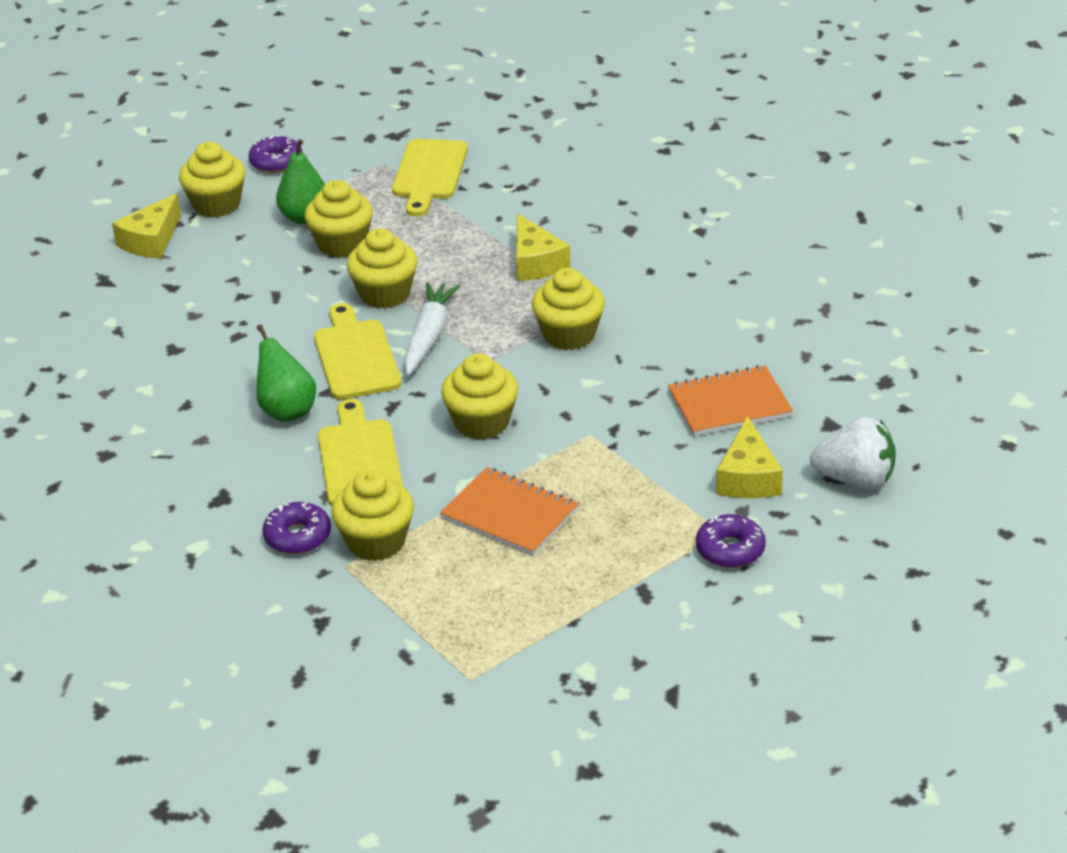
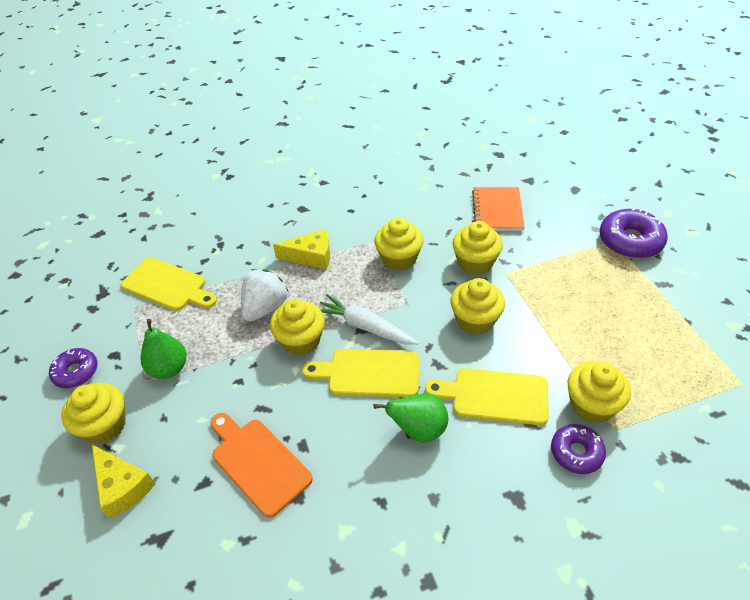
camera: 70 degrees left, 10 degrees up
yellow cupcake [304,180,373,258] -> yellow cupcake moved to [452,221,503,275]
orange notebook [440,467,578,556] -> none
purple donut [696,514,766,568] -> purple donut [599,207,668,259], size x1.59
yellow cheese [716,416,783,498] -> none
white strawberry [810,417,896,489] -> white strawberry moved to [241,269,289,322]
none -> orange cutting board [210,413,313,518]

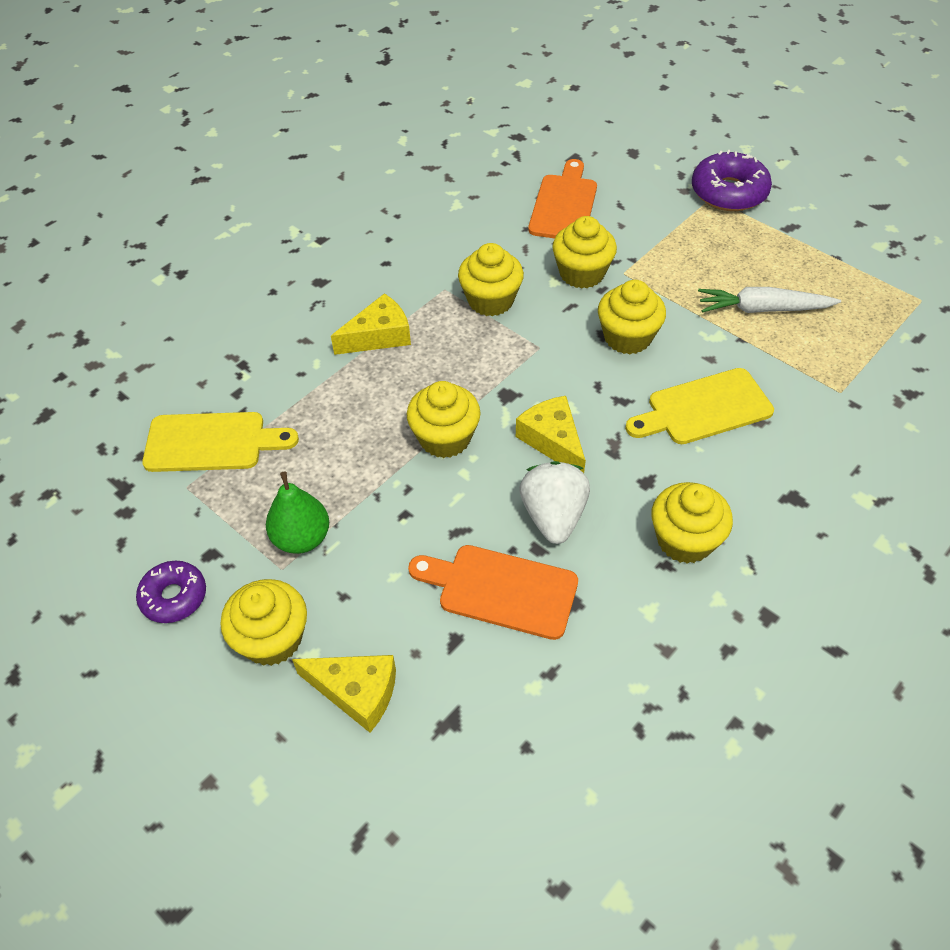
camera: 30 degrees left, 5 degrees up
white strawberry [241,269,289,322] -> white strawberry moved to [519,461,590,544]
yellow cutting board [302,349,419,397] -> yellow cheese [516,396,586,473]
white carrot [320,294,419,345] -> white carrot moved to [698,287,841,313]
green pear [374,393,448,443] -> none
orange notebook [472,187,525,231] -> orange cutting board [528,159,597,238]
purple donut [551,424,606,474] -> none
yellow cupcake [568,361,631,423] -> yellow cupcake moved to [651,482,733,564]

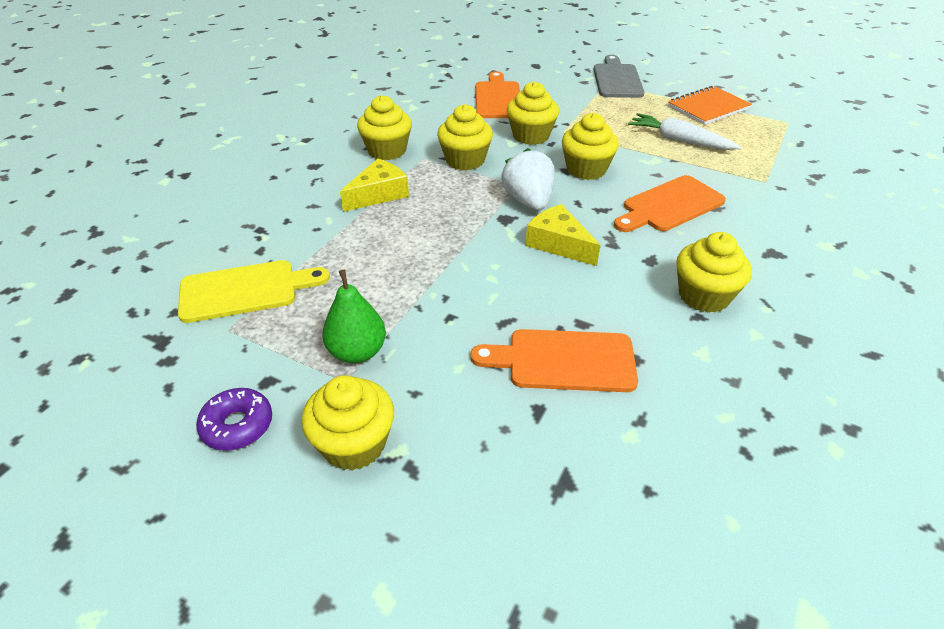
camera: 15 degrees left, 10 degrees down
yellow cheese [292,655,396,733] -> none
yellow cupcake [407,381,481,458] -> yellow cupcake moved to [357,95,412,160]
white strawberry [519,461,590,544] -> white strawberry moved to [501,148,555,210]
yellow cutting board [625,368,774,444] -> orange cutting board [614,175,726,232]
purple donut [692,150,772,211] -> grey cutting board [593,55,644,98]
white carrot [698,287,841,313] -> white carrot turned 45 degrees clockwise [628,113,741,150]
none -> orange notebook [668,86,752,125]

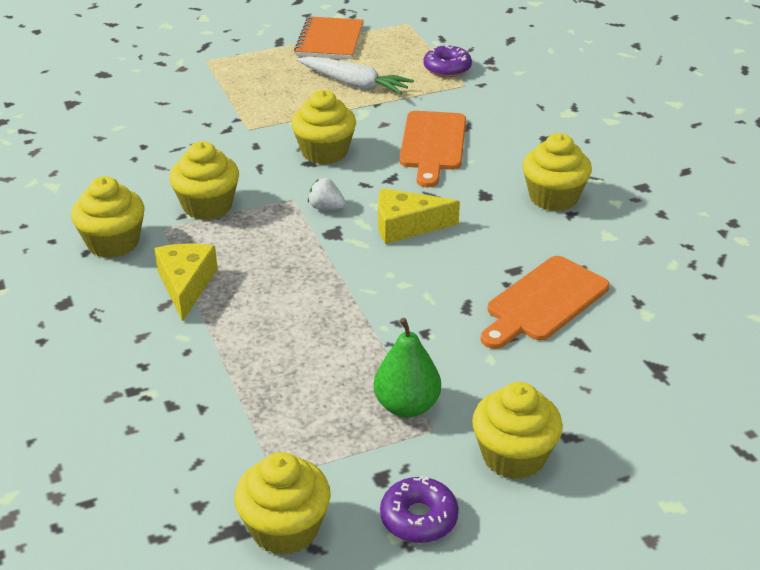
camera: 50 degrees left, 5 degrees down
yellow cutting board [178,260,330,323] -> none
orange cutting board [475,71,520,118] -> none
white strawberry [501,148,555,210] -> white strawberry [308,178,345,210], size x0.53
yellow cupcake [507,81,559,145] -> yellow cupcake moved to [234,452,331,555]
grey cutting board [593,55,644,98] -> none
white carrot [628,113,741,150] -> white carrot turned 135 degrees counterclockwise [297,57,414,95]
none -> purple donut [423,45,472,77]

